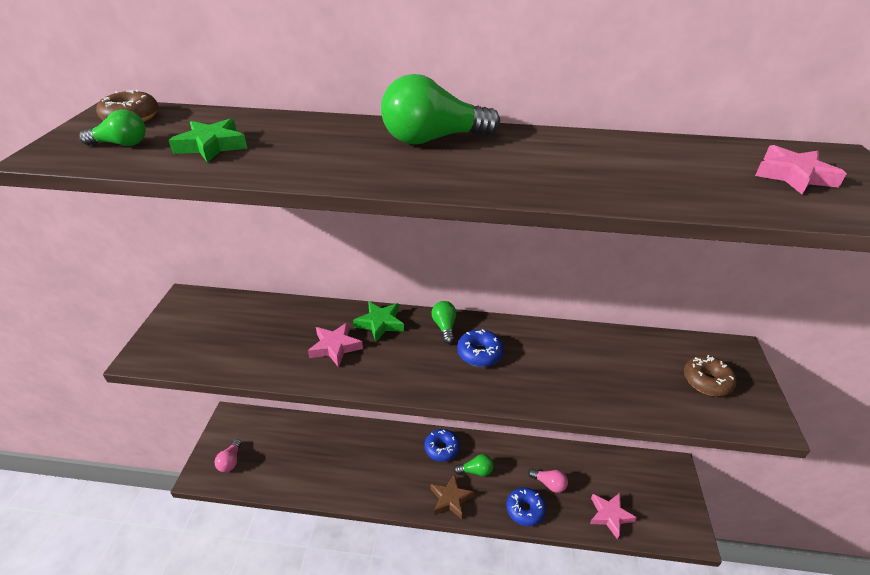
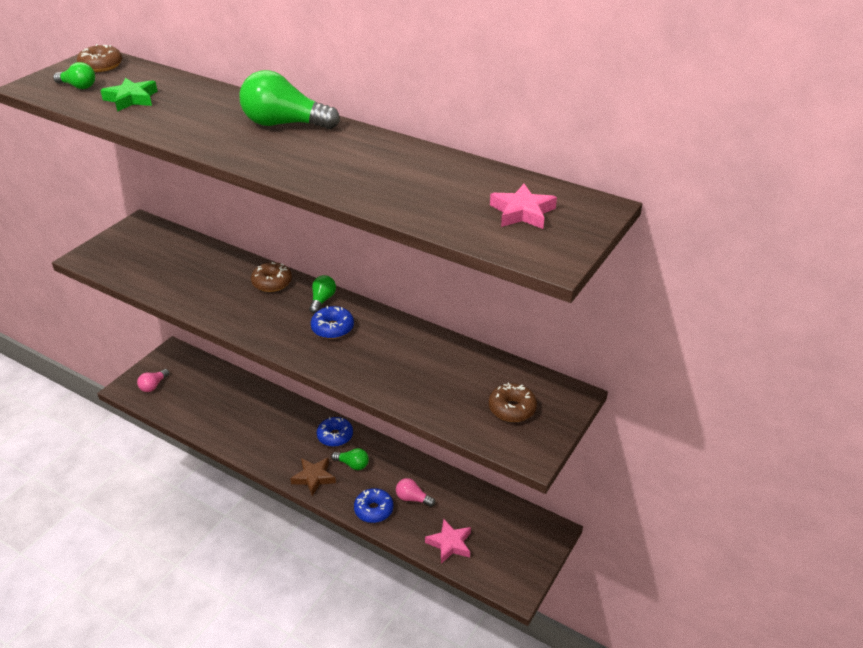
camera: 25 degrees right, 0 degrees up
pink star [308,322,363,368] -> none
green star [353,301,404,342] -> brown donut [251,262,292,292]
pink light bulb [528,468,568,493] -> pink light bulb turned 150 degrees clockwise [396,478,435,507]

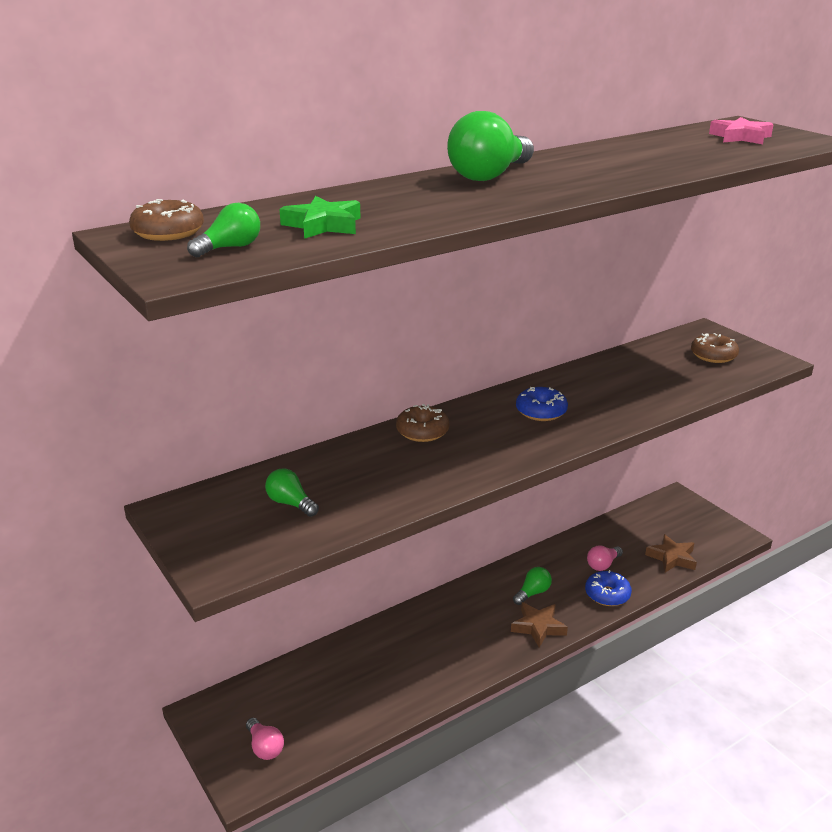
camera: 65 degrees left, 10 degrees down
green light bulb [309,275,336,314] -> green light bulb moved to [265,469,319,517]
blue donut [317,417,353,447] -> none
pink star [425,519,471,564] -> brown star [645,534,697,573]

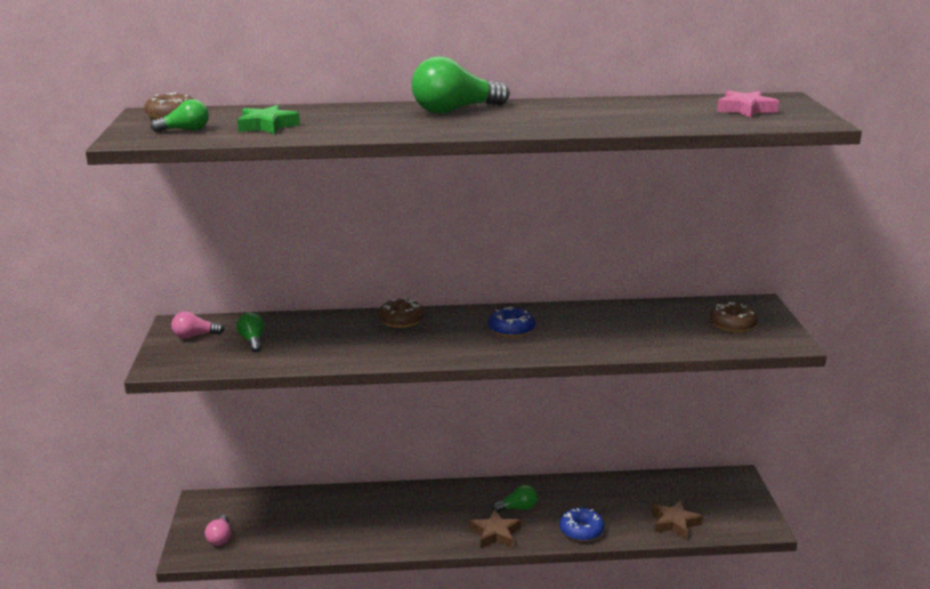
camera: 30 degrees right, 5 degrees down
pink light bulb [587,545,623,571] -> pink light bulb moved to [171,311,225,339]

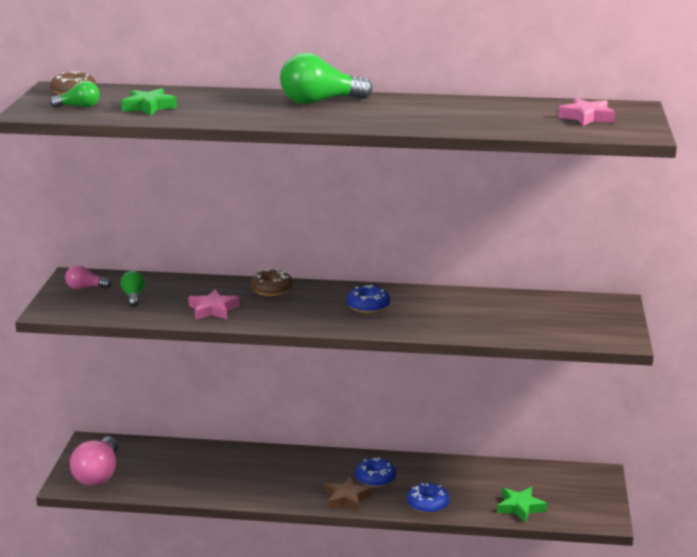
camera: 10 degrees right, 0 degrees up
pink light bulb [205,514,231,546] -> pink light bulb [70,436,118,486], size x1.91
green light bulb [492,485,537,513] -> blue donut [355,457,396,487]
brown star [652,500,703,540] -> green star [497,487,547,522]
brown donut [710,301,758,333] -> none
none -> pink star [188,289,240,320]

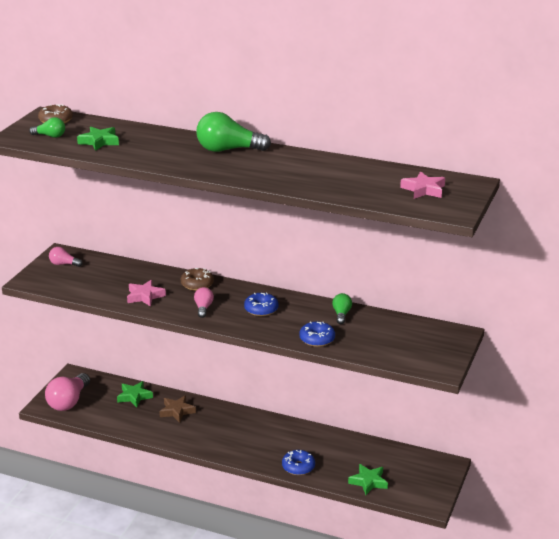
camera: 15 degrees right, 5 degrees up
green light bulb [121,271,145,306] -> green light bulb moved to [332,293,352,324]
brown star [324,476,372,512] -> brown star moved to [159,395,196,423]
blue donut [355,457,396,487] -> blue donut moved to [299,321,335,347]
none -> green star [117,381,153,408]
none -> pink light bulb [194,287,214,318]

